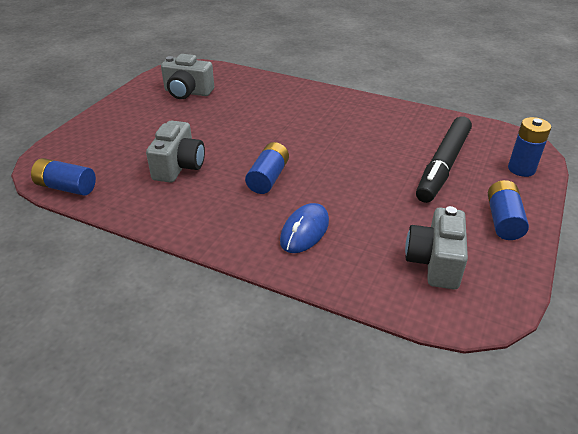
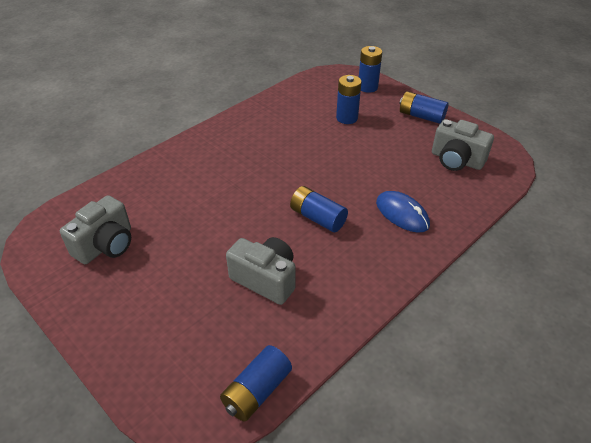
camera: 70 degrees left, 5 degrees up
black marker [416,116,472,203] -> blue battery [336,75,361,124]

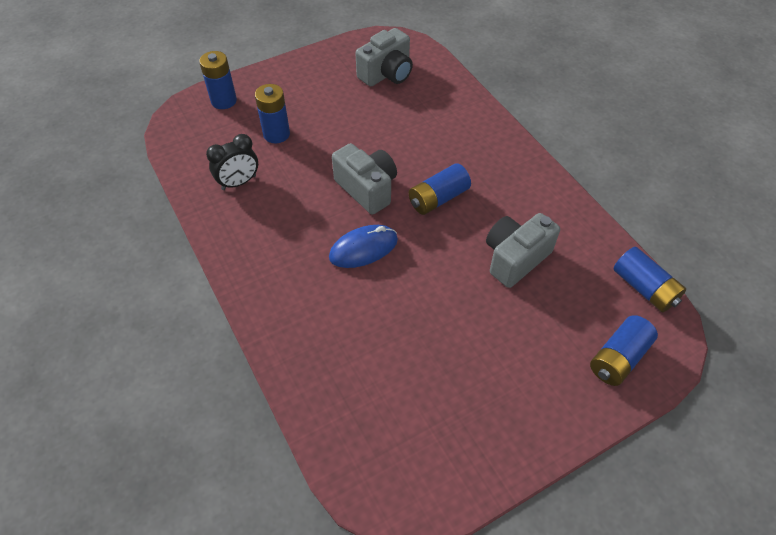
camera: 75 degrees left, 10 degrees up
grey camera [60,195,131,264] -> grey camera moved to [332,143,397,214]
blue mouse [376,191,430,233] -> blue mouse moved to [329,225,398,268]
blue battery [399,91,448,124] -> blue battery moved to [590,315,658,386]
none -> black clock [206,134,258,190]

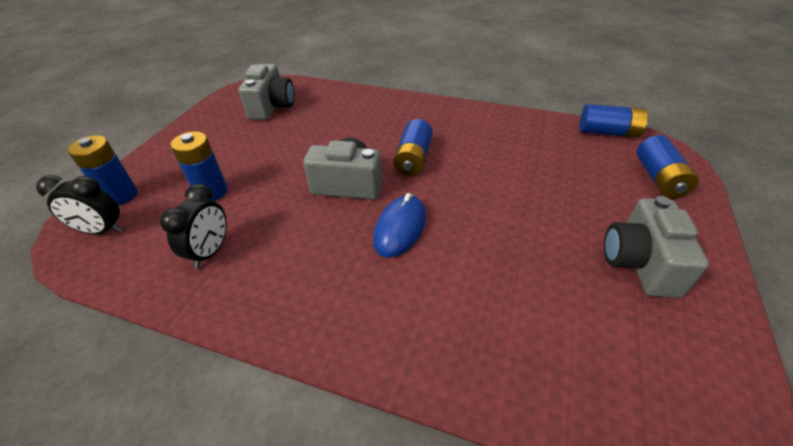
camera: 40 degrees left, 10 degrees down
grey camera [486,213,560,288] -> grey camera moved to [604,196,709,298]
none -> black clock [36,175,123,234]

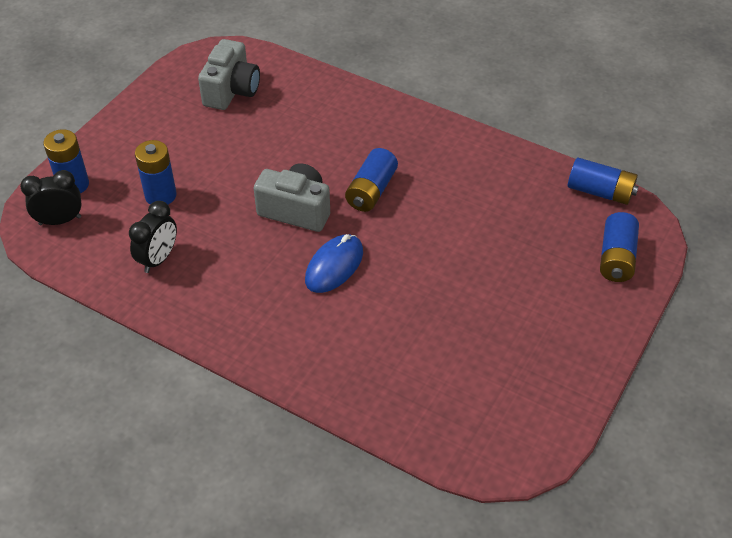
camera: 10 degrees right, 5 degrees up
black clock [36,175,123,234] -> black clock turned 150 degrees clockwise [20,170,82,225]
grey camera [604,196,709,298] -> none

